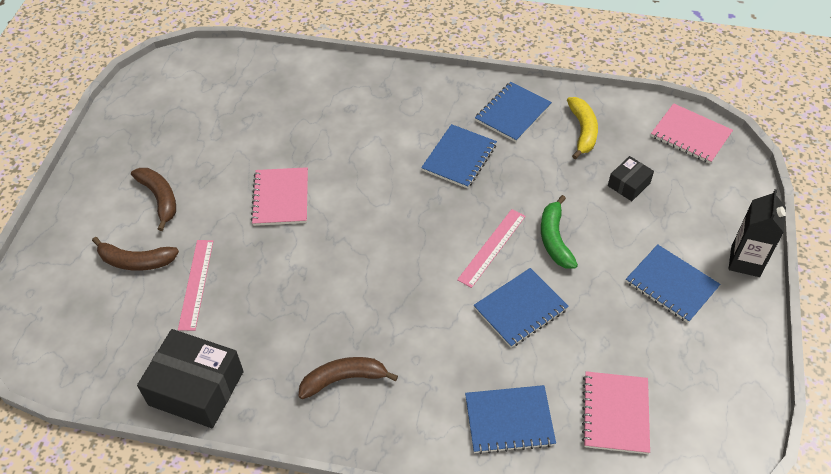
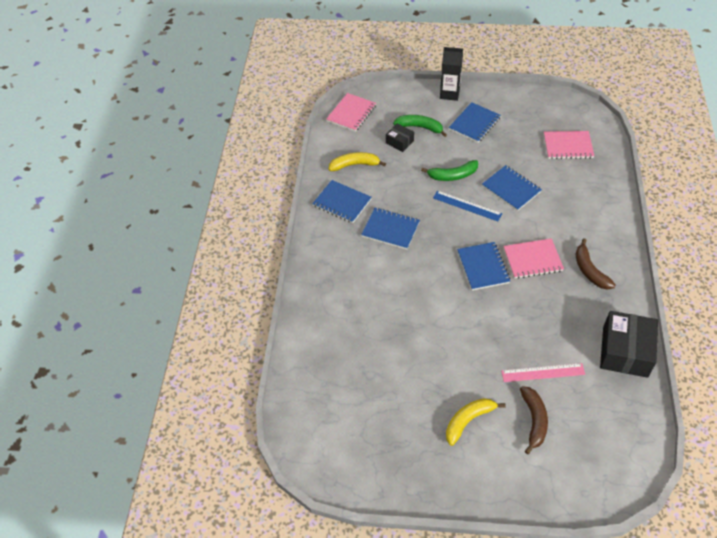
camera: 95 degrees left, 0 degrees up
brown banana [131,168,176,231] -> yellow banana [446,398,506,446]
pink notebook [251,167,308,226] -> pink notebook moved to [504,238,564,279]
pink ruler [457,209,526,288] -> blue ruler [433,190,502,221]
blue notebook [465,385,556,454] -> blue notebook moved to [457,242,510,290]
none -> green banana [393,115,447,137]

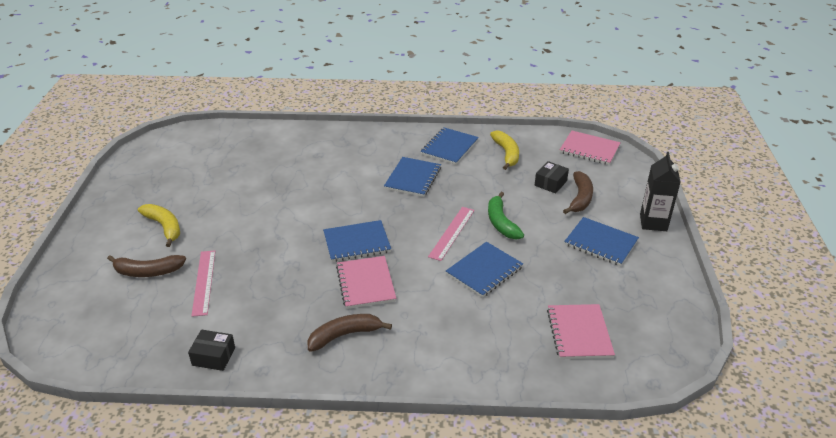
camera: 85 degrees right, 15 degrees down
green banana [393,115,447,137] -> brown banana [563,171,593,214]
blue ruler [433,190,502,221] -> pink ruler [428,207,475,261]
black box [600,311,658,378] -> black box [188,330,235,371], size x0.51

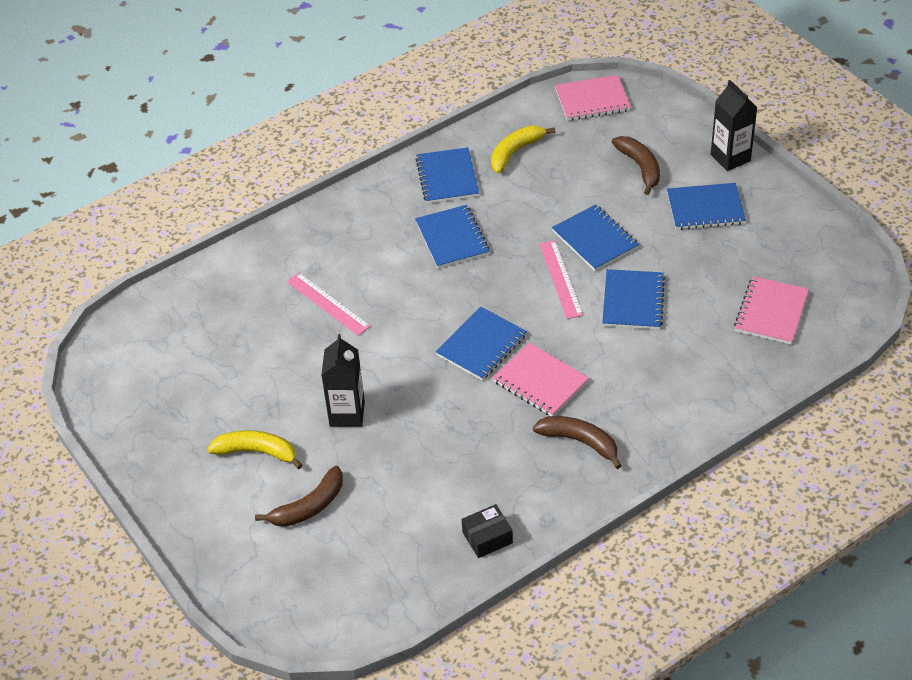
camera: 35 degrees left, 10 degrees up
pink ruler [191,251,215,317] -> pink ruler moved to [286,273,371,336]
brown banana [307,314,392,352] -> brown banana turned 90 degrees clockwise [533,416,622,469]
green banana [488,192,524,240] -> blue notebook [552,204,639,271]
yellow banana [490,130,519,170] -> yellow banana turned 90 degrees counterclockwise [491,126,555,174]
black box [535,161,569,193] -> none
pink notebook [547,304,615,359] -> pink notebook turned 60 degrees clockwise [734,276,809,344]
none -> black carton [321,334,365,427]

